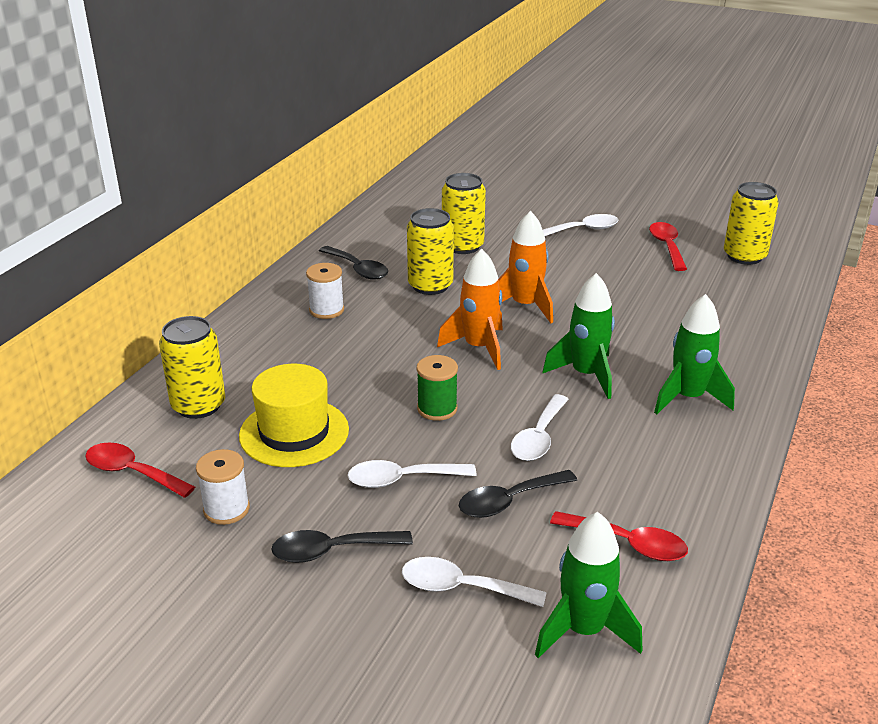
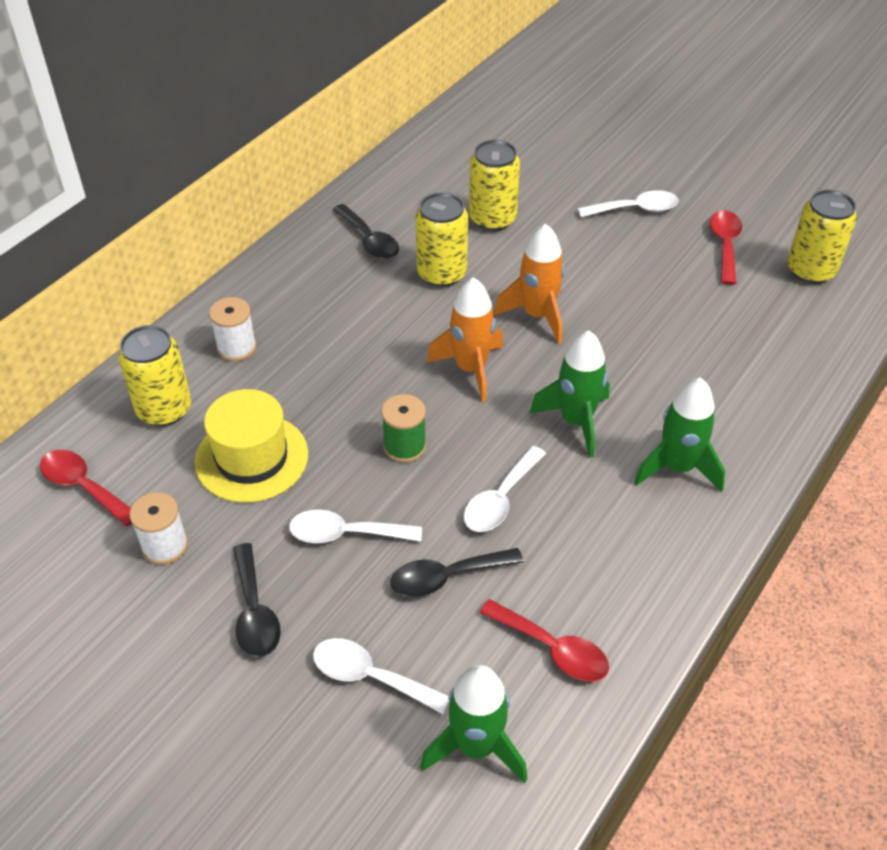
camera: 10 degrees right, 15 degrees up
black spoon [271,530,413,563] -> black spoon turned 105 degrees counterclockwise [233,543,281,657]
white spool [306,263,344,319] -> white spool moved to [209,297,257,361]

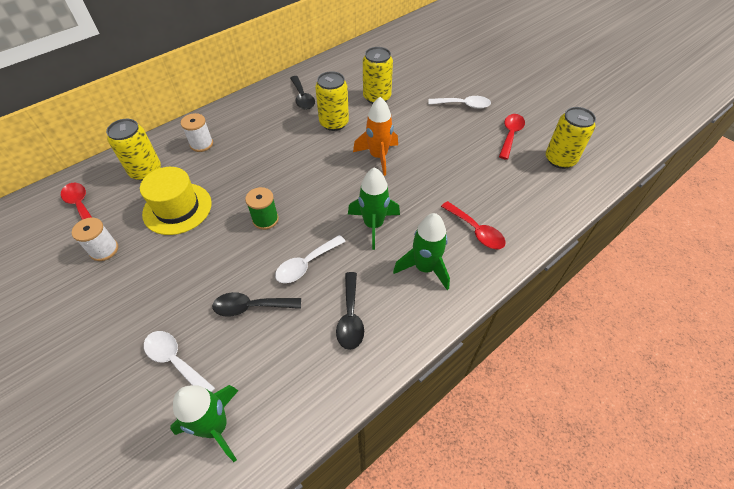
camera: 15 degrees right, 5 degrees up
black spoon [233,543,281,657] -> black spoon moved to [336,272,364,350]
white spoon [289,510,422,543] -> none
orange rocket [427,277,503,402] -> none
red spoon [479,599,609,682] -> red spoon moved to [441,201,506,249]

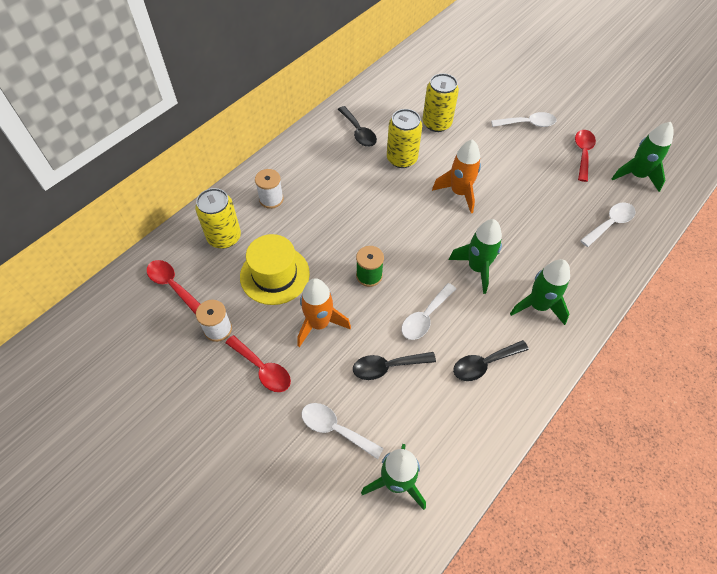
camera: 10 degrees left, 5 degrees up
black spoon [336,272,364,350] -> black spoon turned 75 degrees clockwise [453,340,529,381]
red spoon [441,201,506,249] -> red spoon moved to [226,335,291,392]
yellow can [546,107,596,169] -> green rocket [611,122,674,192]
none -> orange rocket [297,278,351,347]
none -> white spoon [580,203,635,247]

